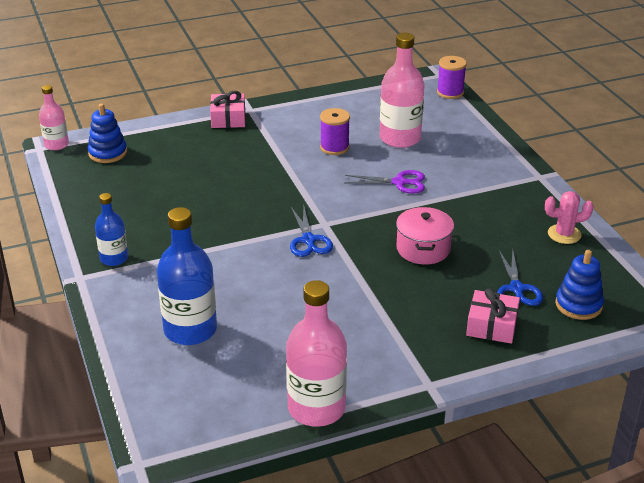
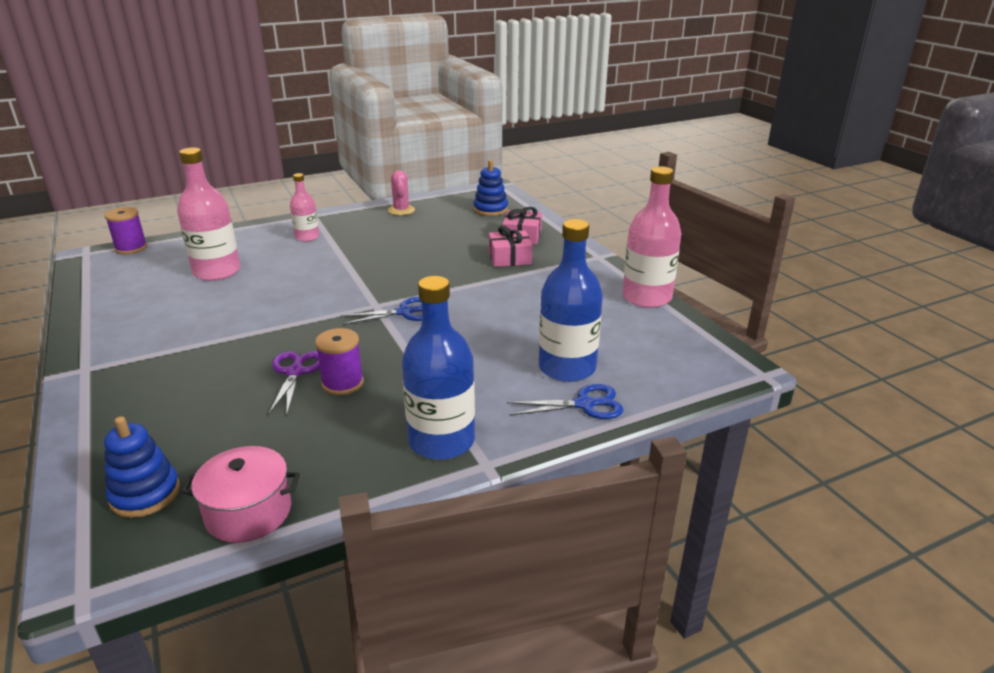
camera: 95 degrees left, 5 degrees down
pink bottle [39,85,69,150] -> pink bottle moved to [290,173,319,242]
blue bottle [95,193,128,266] -> blue bottle [402,276,475,460], size x1.73
pink gift [210,91,246,128] -> pink gift moved to [489,226,532,267]
purple spool [320,108,350,155] -> purple spool moved to [315,328,364,395]
purple scissors [345,170,425,193] -> purple scissors moved to [268,352,320,415]
pink pot [396,207,454,265] -> pink pot moved to [181,446,300,543]
blue scissors [497,249,543,306] -> blue scissors moved to [507,384,623,419]

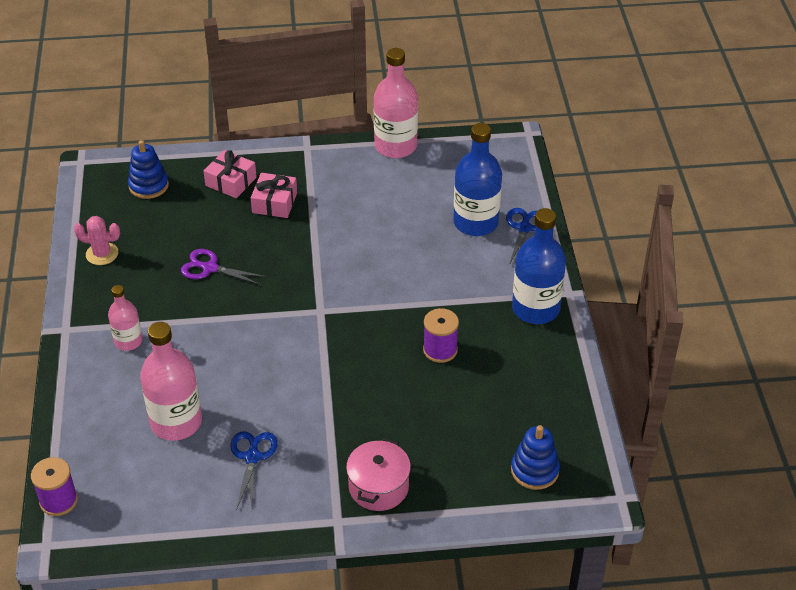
camera: 70 degrees left, 15 degrees up
pink pot [181,446,300,543] -> pink pot moved to [346,438,411,511]
purple scissors [268,352,320,415] -> purple scissors moved to [181,249,266,285]
blue scissors [340,297,422,325] -> blue scissors moved to [230,431,278,510]

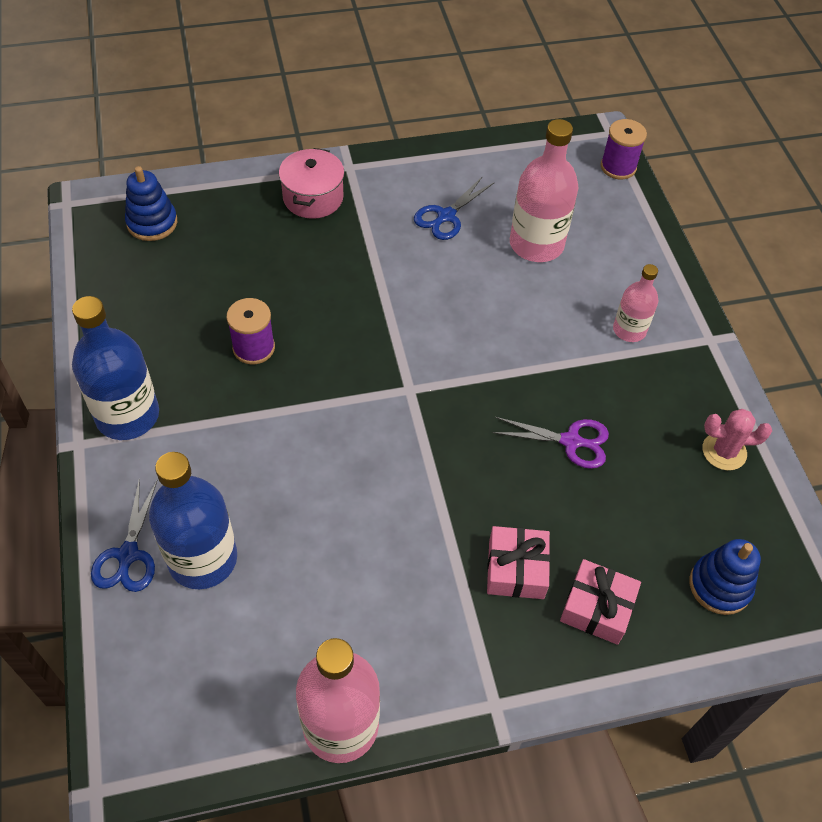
camera: 170 degrees right, 10 degrees up
blue scissors [230,431,278,510] -> blue scissors turned 45 degrees clockwise [414,176,495,240]

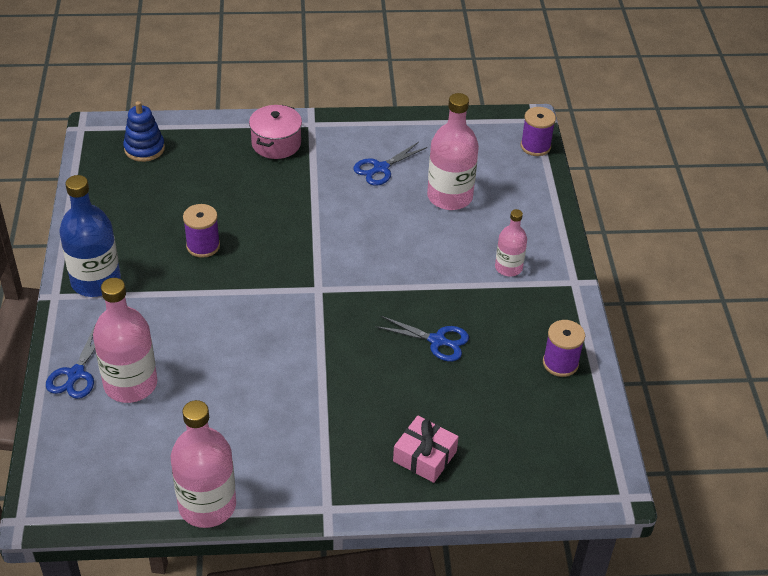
camera: 10 degrees right, 10 degrees down
blue bottle [149,452,237,589] -> pink bottle [93,278,157,403]
pink gift [487,526,550,599] -> none
purple scissors [492,417,609,469] -> blue scissors [375,316,469,361]
blue stacking toy [690,539,761,615] -> none
pink cactus [702,409,772,470] -> purple spool [543,320,585,377]

